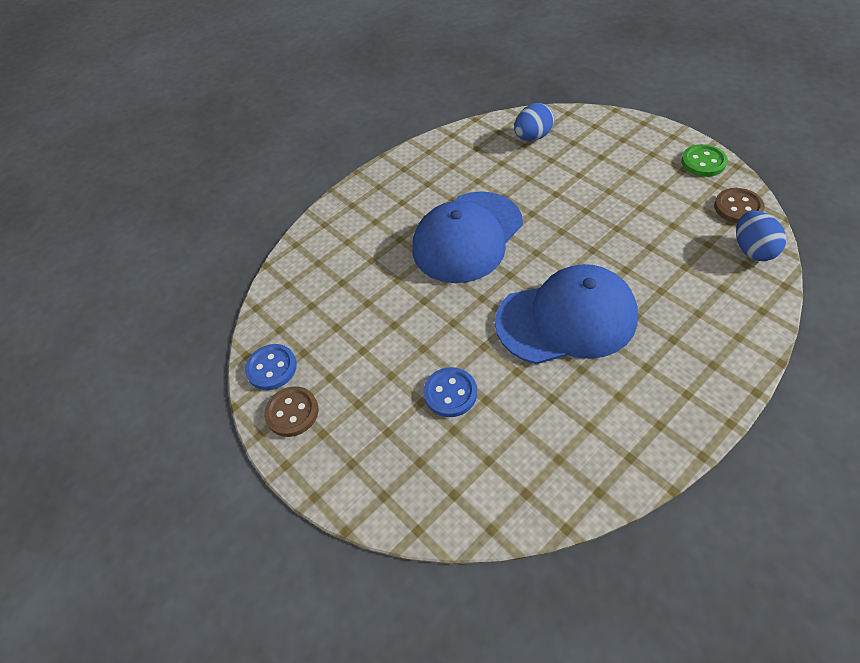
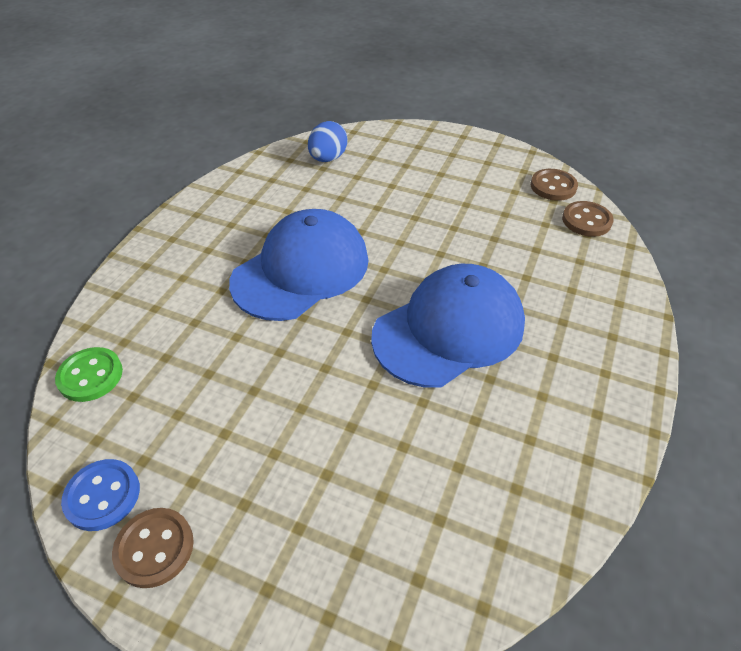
camera: 30 degrees left, 5 degrees down
blue cap [412,191,523,283] -> blue cap turned 150 degrees counterclockwise [229,209,368,321]
blue button [423,367,477,417] -> none
green button [681,144,728,177] -> green button moved to [55,347,123,402]
blue egg [736,211,786,261] -> brown button [562,201,614,237]

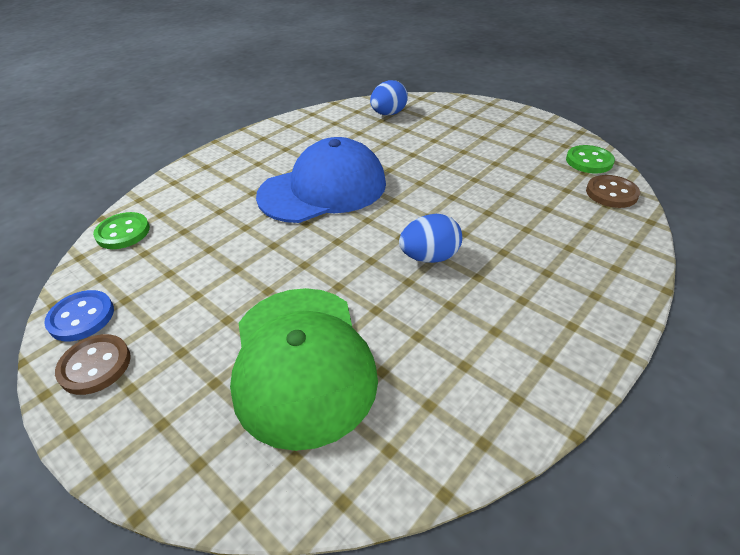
camera: 20 degrees right, 5 degrees down
blue cap [371,264,525,388] -> blue egg [399,214,462,263]
brown button [531,169,578,201] -> green button [566,145,615,174]
none -> green cap [230,288,378,451]

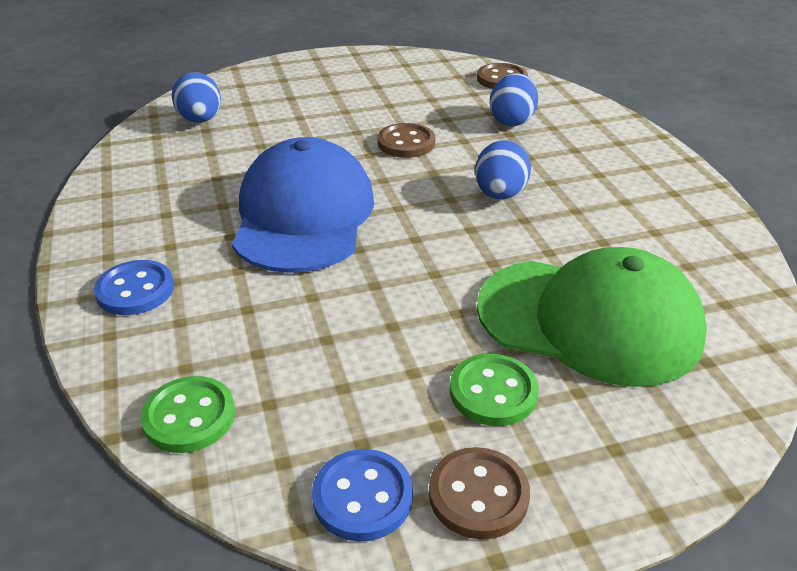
camera: 60 degrees left, 5 degrees down
green button [566,145,615,174] -> green button moved to [450,354,539,426]
none -> blue button [94,260,174,315]
none -> brown button [377,123,435,158]
none -> blue egg [490,73,538,126]

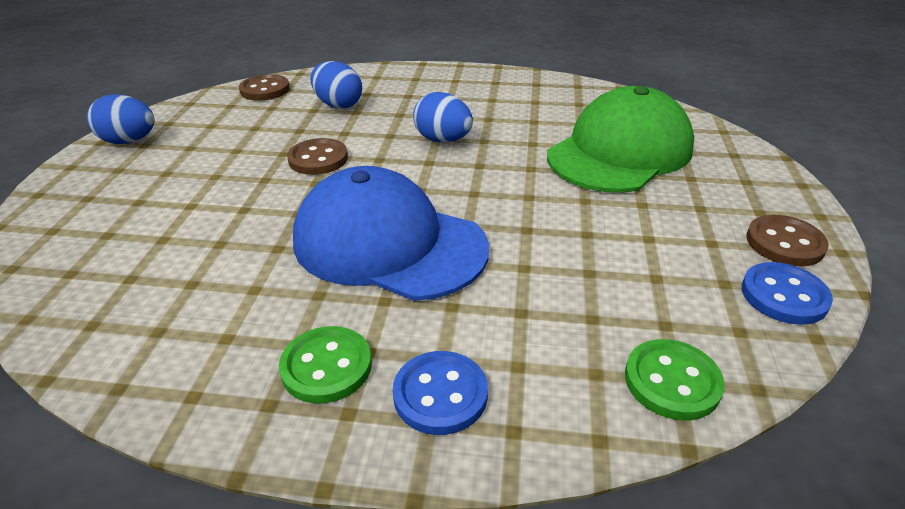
camera: 65 degrees left, 0 degrees up
blue egg [172,72,221,123] -> blue egg moved to [87,95,154,144]
green button [450,354,539,426] -> green button moved to [279,326,372,404]

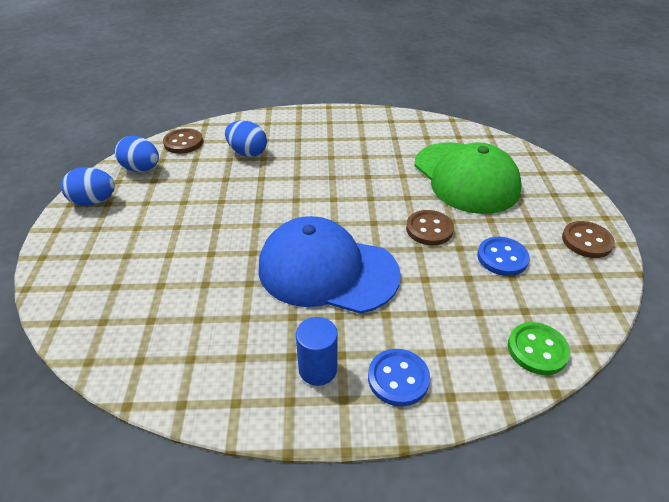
camera: 10 degrees left, 5 degrees up
green button [279,326,372,404] -> blue cylinder [296,317,338,386]
brown button [287,138,348,175] -> brown button moved to [406,210,454,245]
blue egg [413,92,473,142] -> blue egg moved to [115,136,159,172]
green cap [547,86,694,193] -> green cap turned 120 degrees clockwise [415,142,522,214]
blue button [742,262,833,325] -> blue button moved to [477,237,530,276]

